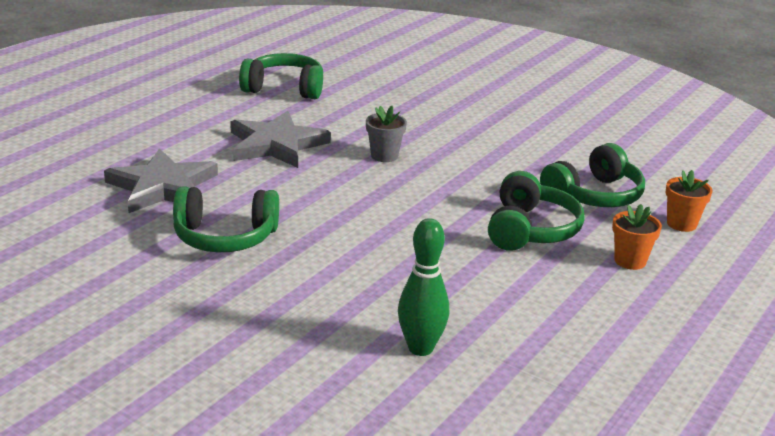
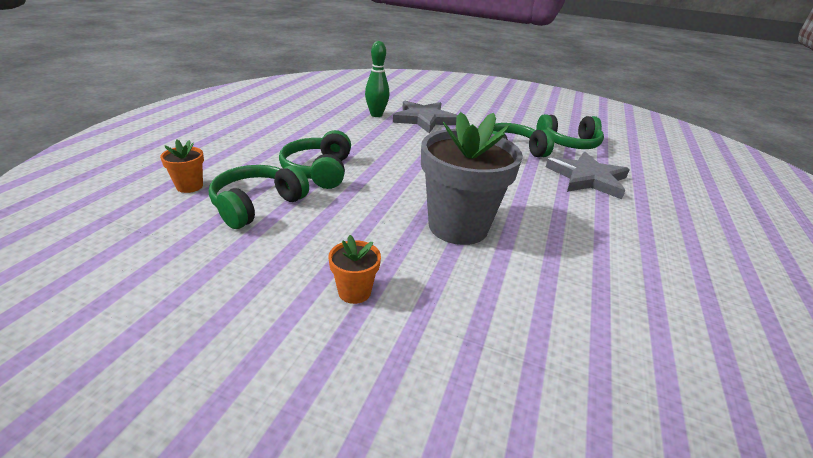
camera: 165 degrees right, 5 degrees up
grey star [230,111,331,168] -> grey star moved to [393,101,458,133]
green headphones [239,53,323,99] -> green headphones moved to [536,114,604,149]
grey flower pot [366,106,407,162] -> grey flower pot [421,112,523,245], size x2.29
orange flower pot [612,204,662,270] -> orange flower pot moved to [328,235,381,304]

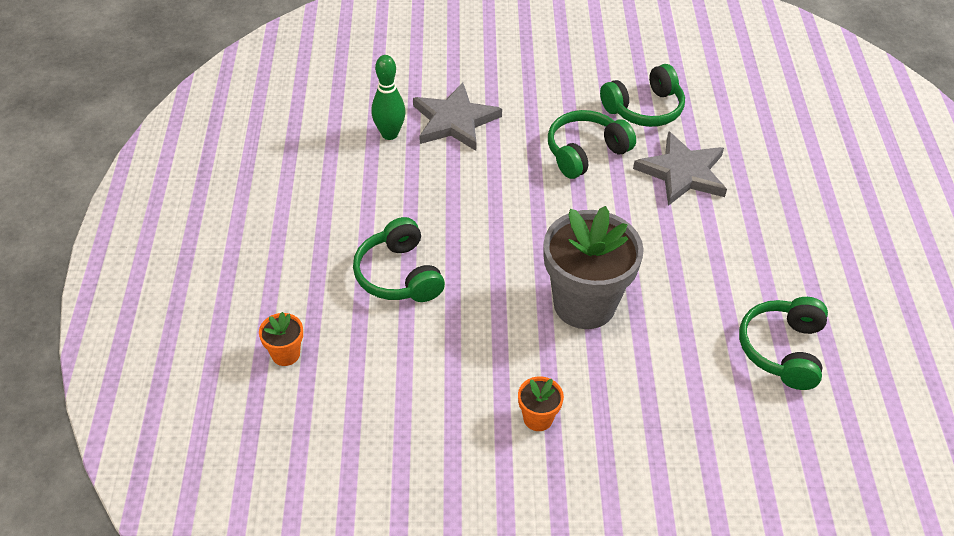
camera: 20 degrees left, 15 degrees up
green headphones [209,165,309,229] -> green headphones moved to [739,297,828,390]

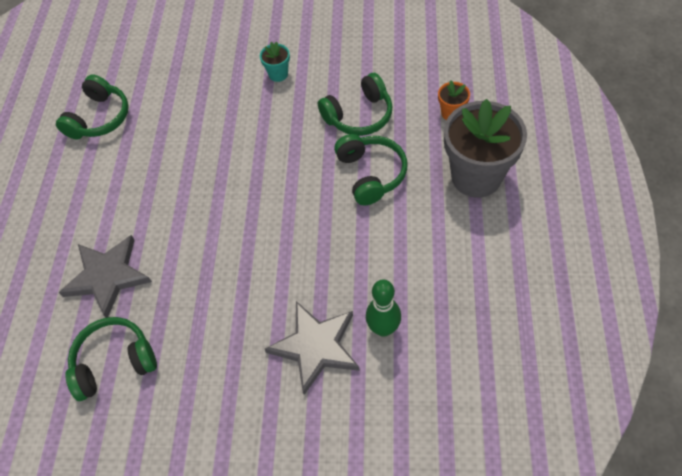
camera: 170 degrees left, 10 degrees up
orange flower pot [518,377,564,431] -> turquoise flower pot [260,41,290,82]
grey flower pot [544,206,644,329] -> grey flower pot moved to [444,99,527,198]
green headphones [548,110,636,179] -> green headphones moved to [318,73,392,136]

